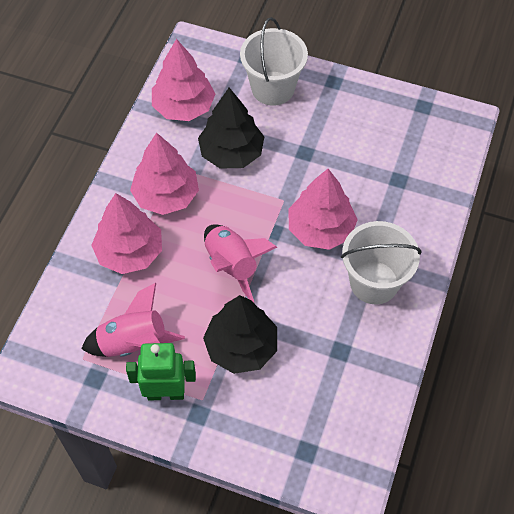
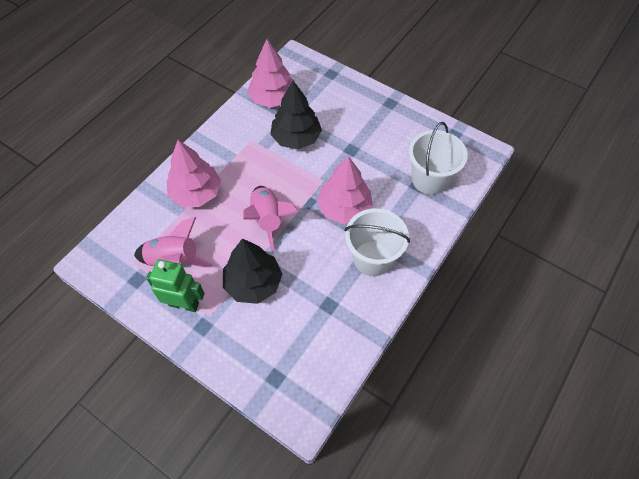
camera: 15 degrees right, 0 degrees up
pink tree [130,133,199,215] -> none
white bucket [240,17,308,106] -> white bucket moved to [409,122,468,195]

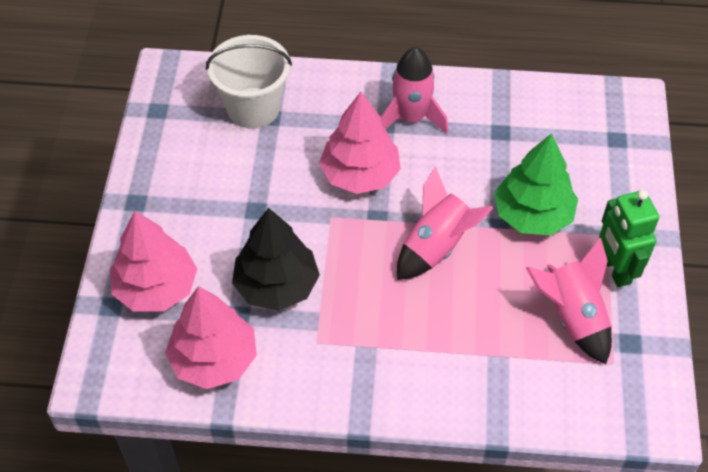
camera: 120 degrees left, 5 degrees down
pink tree [167,140,221,207] -> pink tree moved to [110,211,197,311]
black tree [223,238,282,304] -> green tree [494,133,578,235]
white bucket [344,208,410,276] -> pink rocket [381,47,448,133]

